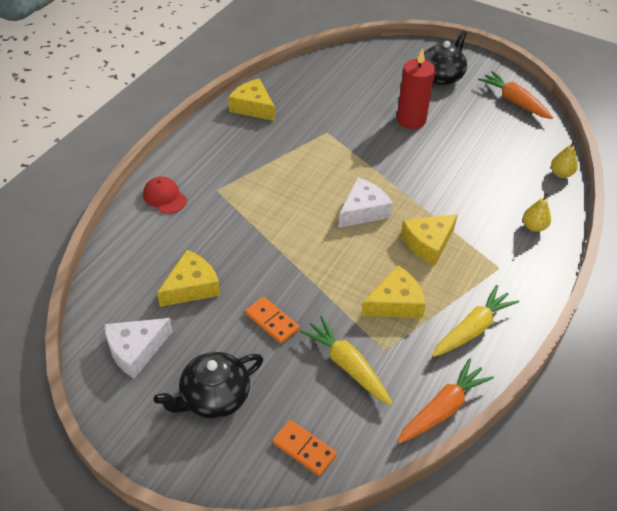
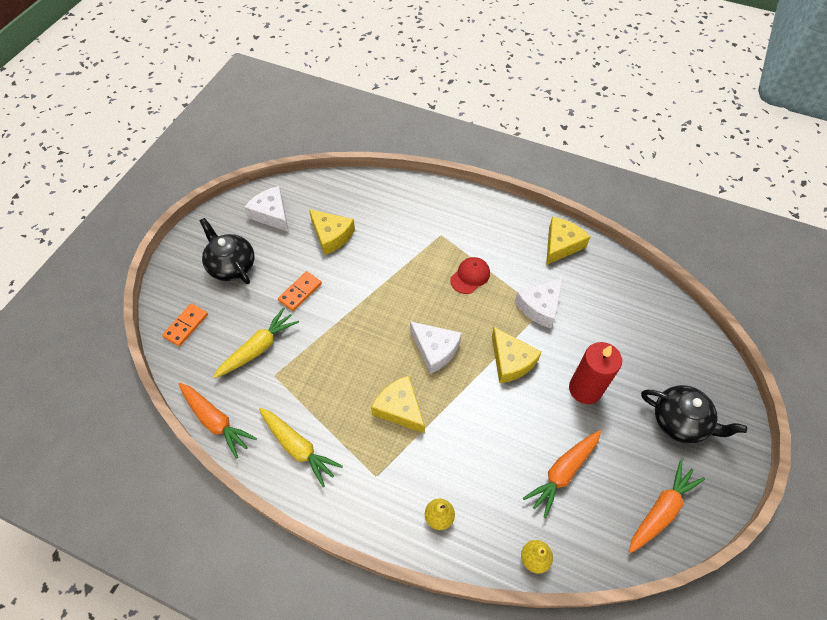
camera: 85 degrees right, 10 degrees up
red cap [143,177,187,214] -> red cap moved to [450,257,490,294]
yellow cheese [361,265,426,318] -> yellow cheese moved to [492,327,542,383]
none -> white cheese [515,277,563,328]
none -> orange carrot [523,430,601,519]

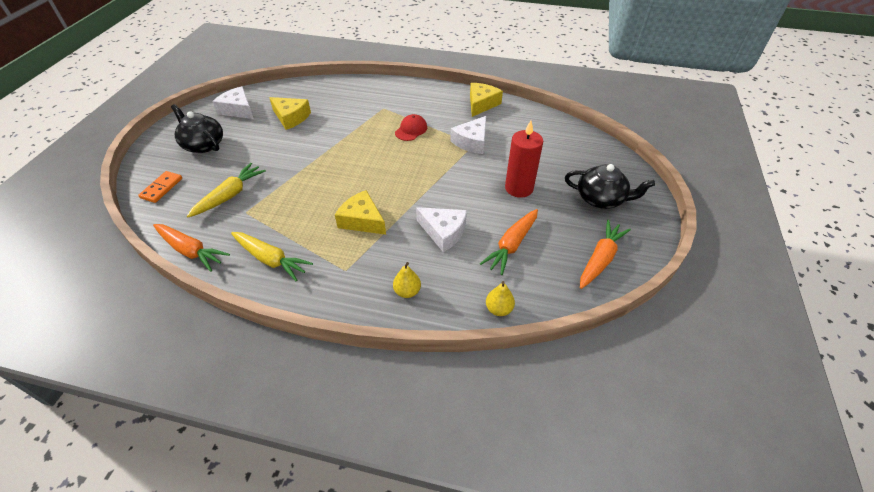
camera: 10 degrees left, 10 degrees down
orange domino [278,271,322,311] -> none
white cheese [410,321,462,374] -> white cheese moved to [416,207,467,252]
yellow cheese [492,327,542,383] -> none

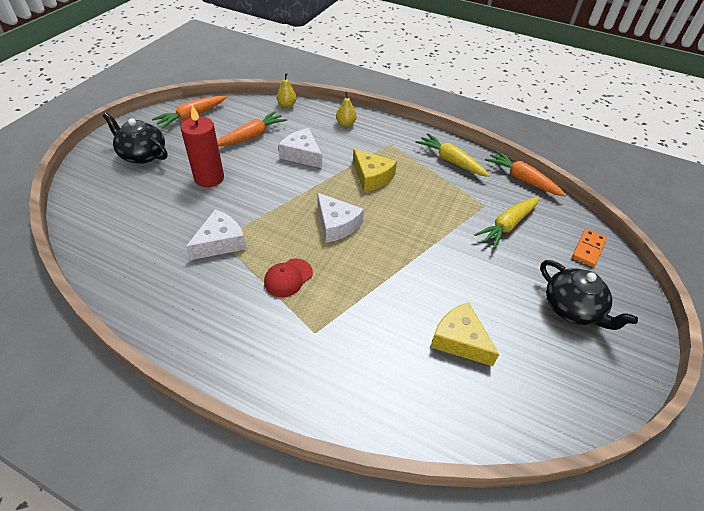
camera: 170 degrees left, 0 degrees up
white cheese [212,86,254,119] -> white cheese moved to [317,193,364,242]
yellow cheese [470,83,503,117] -> none

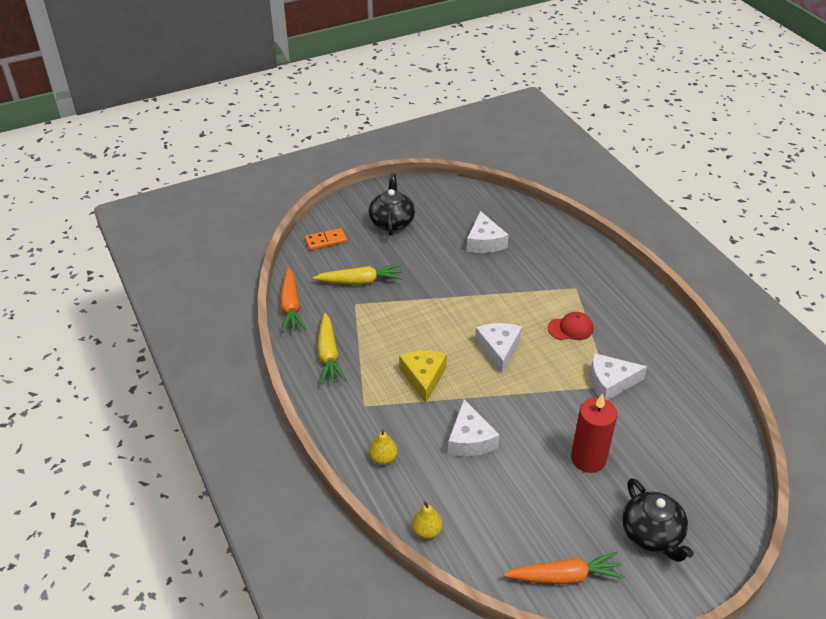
camera: 140 degrees left, 5 degrees down
orange carrot [217,111,287,147] -> none
yellow cheese [430,302,499,366] -> white cheese [467,211,509,253]

